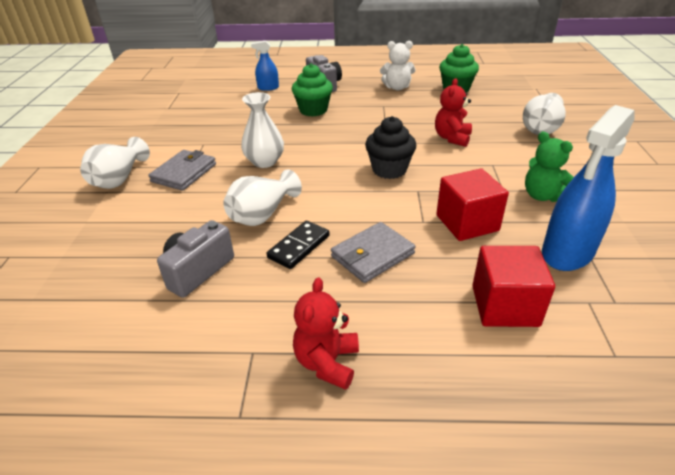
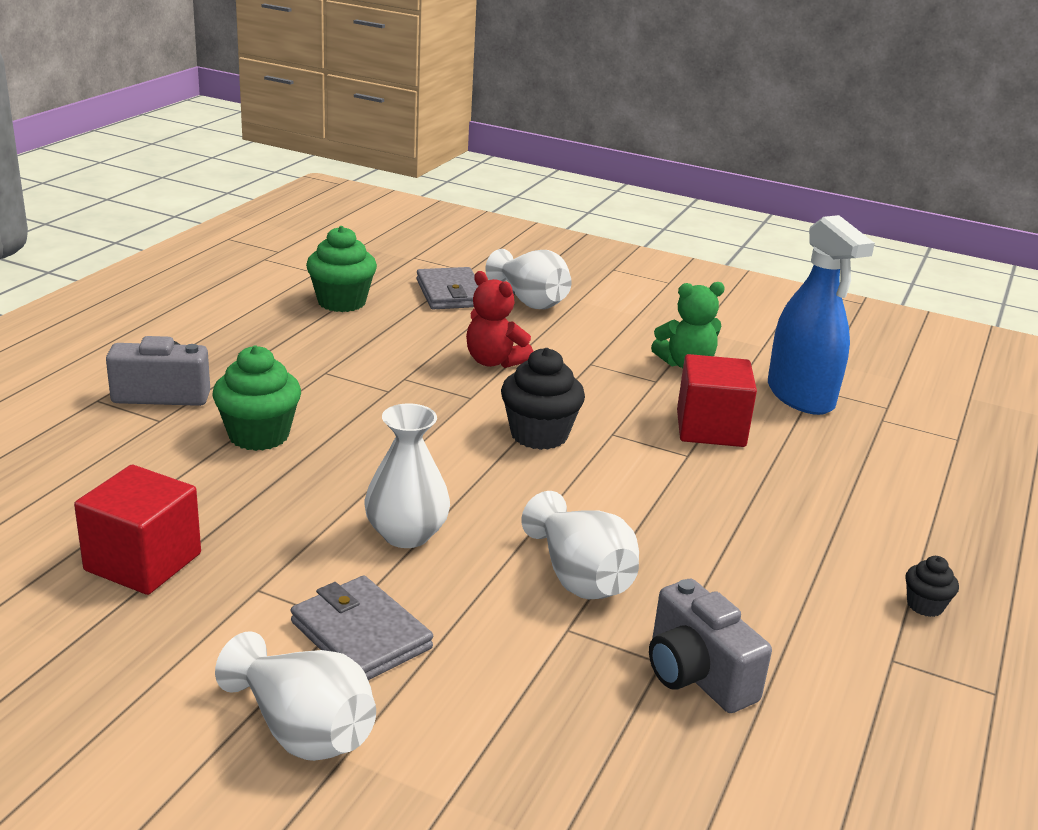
camera: 70 degrees left, 10 degrees down
blue spray bottle [251,40,279,91] -> none
black domino [267,221,330,269] -> none
red teddy bear [293,277,359,390] -> black cupcake [905,556,959,617]
grey wallet [331,222,416,283] -> grey wallet moved to [416,267,478,309]
white teddy bear [380,41,416,90] -> none
red cube [472,246,555,327] -> red cube moved to [74,465,201,595]

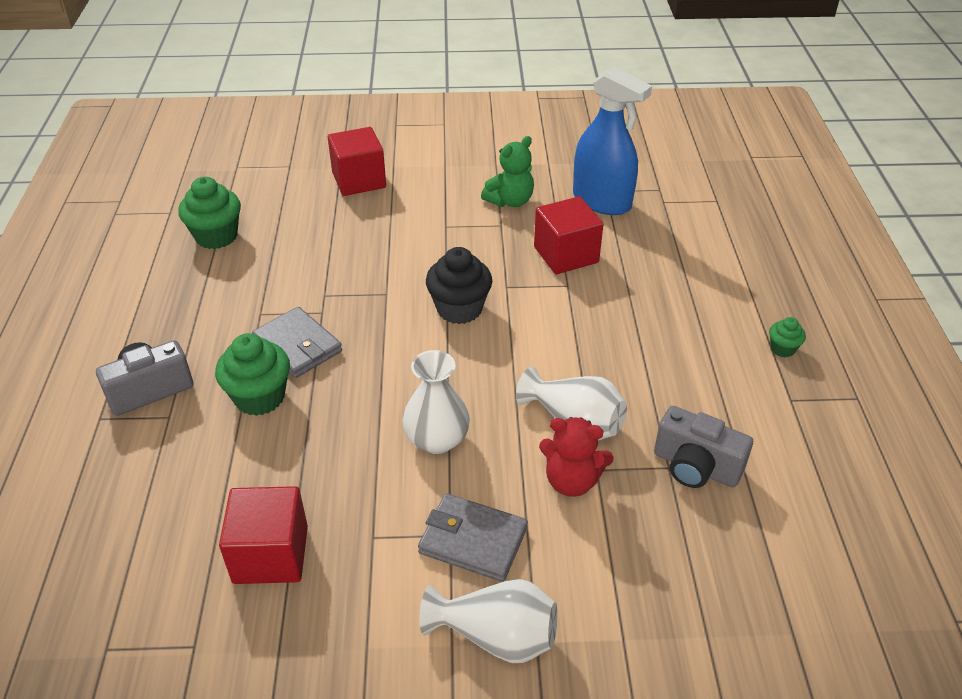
camera: 25 degrees left, 15 degrees up
grey wallet [416,267,478,309] -> grey wallet moved to [252,307,342,378]
red teddy bear [466,271,533,368] -> red teddy bear moved to [539,417,614,497]
white vase [485,249,572,309] -> red cube [328,127,386,196]
black cupcake [905,556,959,617] -> green cupcake [769,317,806,357]

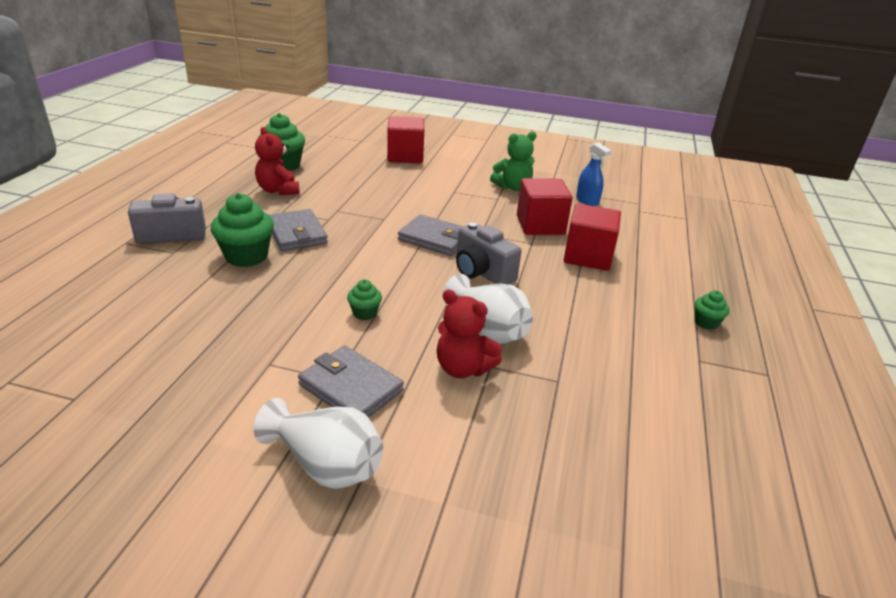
camera: 15 degrees right, 10 degrees down
red cube [219,486,308,584] -> red cube moved to [564,204,621,271]
white vase [402,350,470,454] -> green cupcake [347,280,382,320]
black cupcake [426,247,492,324] -> grey wallet [398,214,464,256]
blue spray bottle [573,67,652,215] -> blue spray bottle [576,142,611,206], size x0.51
grey camera [654,406,753,488] -> grey camera moved to [456,222,522,284]
none -> red teddy bear [255,127,300,195]

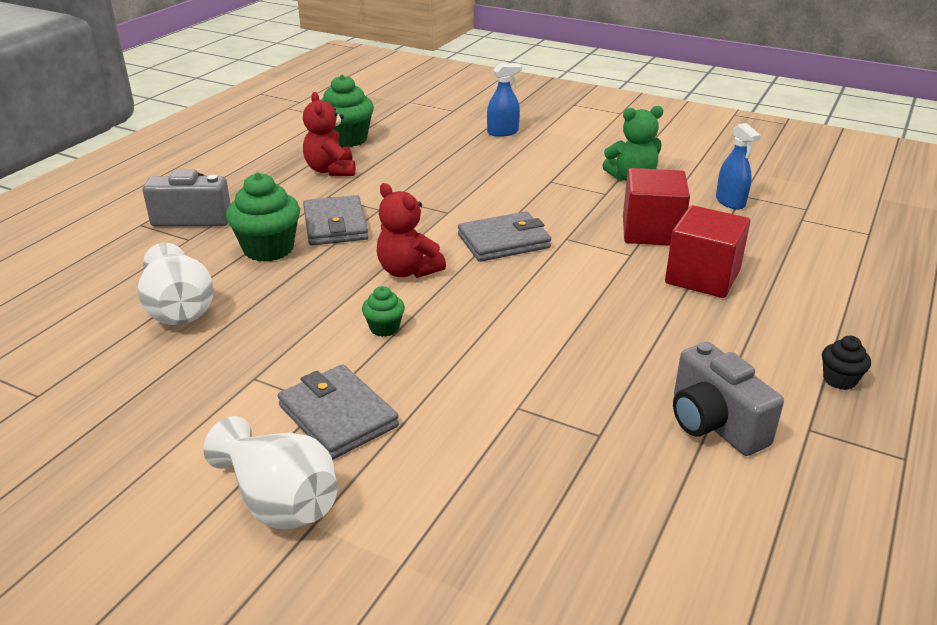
camera: 15 degrees right, 0 degrees up
red cube [387,116,424,163] -> blue spray bottle [487,63,522,137]
grey wallet [398,214,464,256] -> grey wallet turned 60 degrees counterclockwise [458,211,551,262]
red teddy bear [437,290,502,378] -> red teddy bear moved to [377,183,446,278]
white vase [443,274,533,344] -> white vase moved to [138,243,213,325]
grey camera [456,222,522,284] -> grey camera moved to [673,342,784,456]
green cupcake [694,290,729,330] -> black cupcake [822,336,871,390]

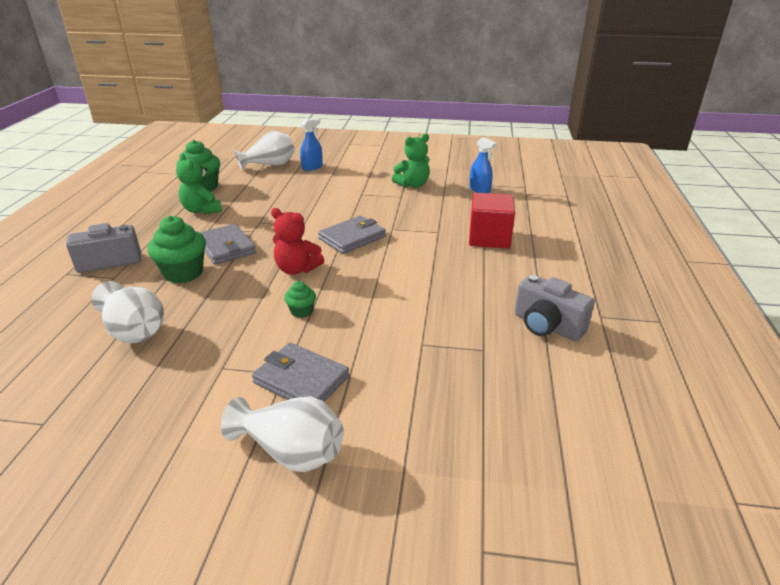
camera: 20 degrees left, 0 degrees up
red teddy bear [303,92,355,176] -> green teddy bear [176,154,222,214]
red cube [623,168,690,246] -> none
black cupcake [822,336,871,390] -> none
none -> white vase [234,131,294,170]

